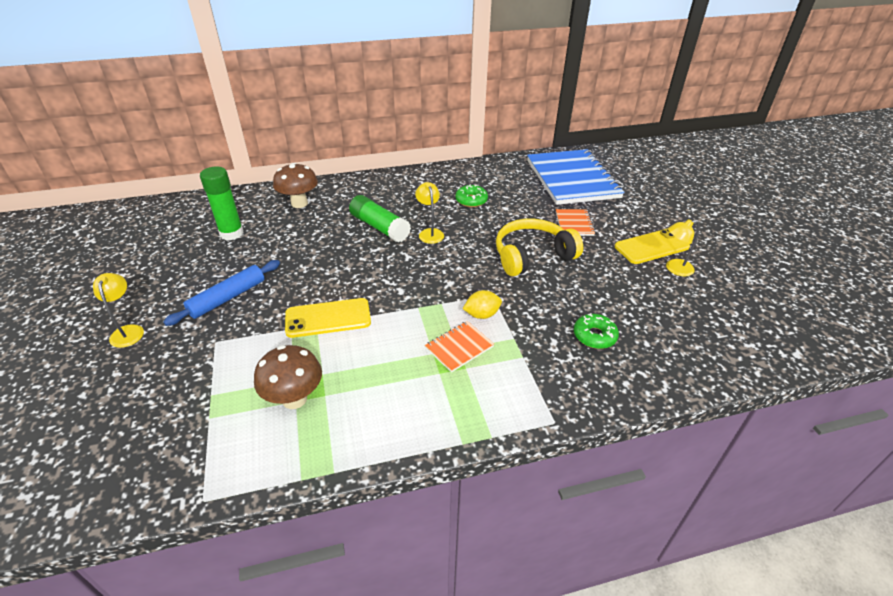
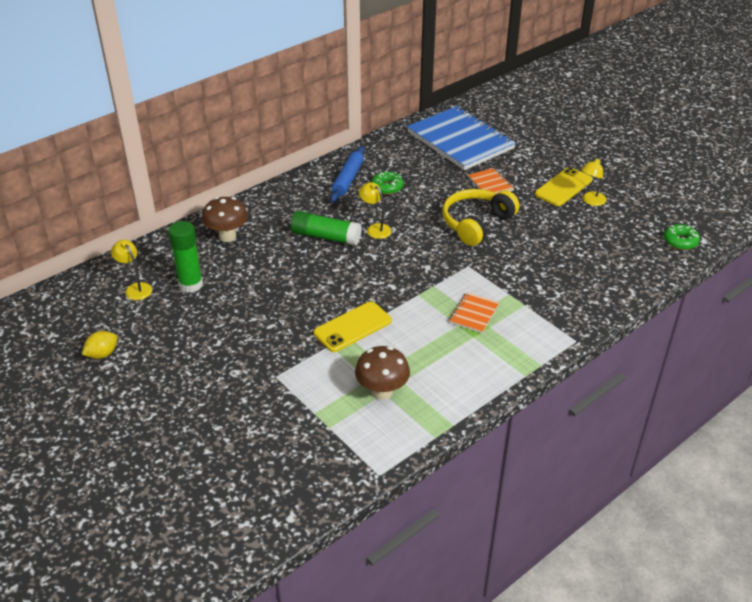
camera: 25 degrees left, 0 degrees up
yellow lamp [93,273,144,348] -> yellow lamp moved to [111,240,152,300]
blue rolling pin [163,260,280,326] -> blue rolling pin moved to [330,146,365,203]
yellow lemon [463,290,502,319] -> yellow lemon moved to [82,331,117,359]
green donut [574,313,619,349] -> green donut moved to [664,224,700,250]

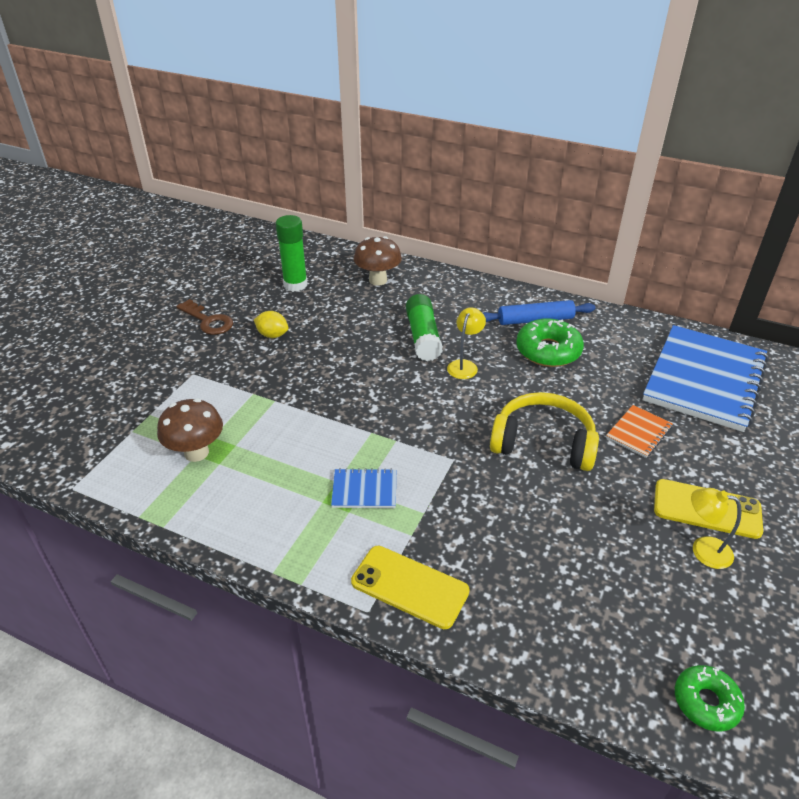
camera: 65 degrees right, 0 degrees up
yellow lemon [82,331,117,359] -> yellow lemon moved to [254,311,289,338]
yellow lamp [111,240,152,300] -> none
yellow phone [314,302,392,352] -> yellow phone moved to [351,546,470,629]
green donut [371,171,404,195] -> green donut [516,318,584,367], size x1.59
orange notebook [449,292,499,333] -> blue notebook [331,468,396,508]
none -> brown key [176,299,233,335]

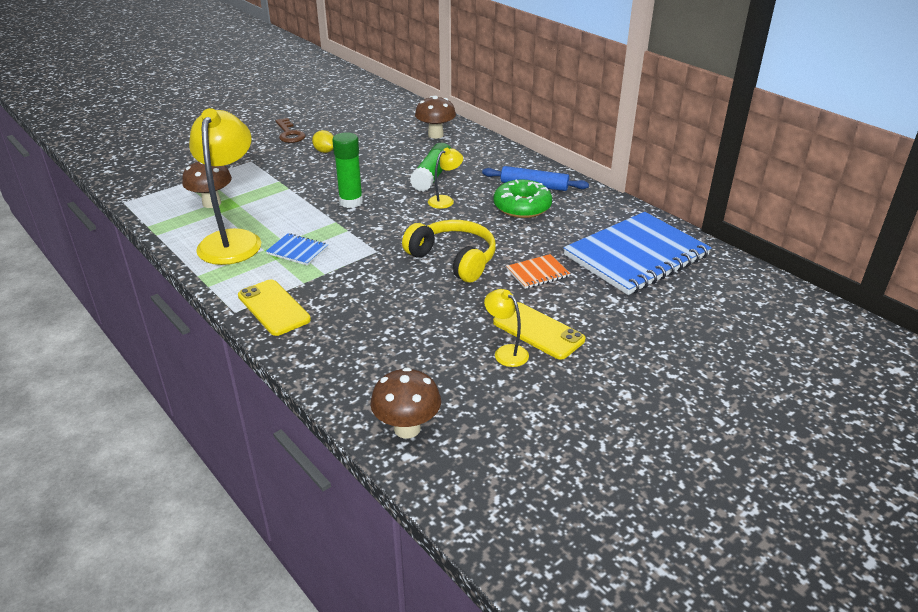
camera: 25 degrees right, 5 degrees down
green glue stick [276,215,308,292] -> green glue stick moved to [332,132,363,208]
green donut [675,665,745,732] -> brown mushroom [370,367,441,438]
none -> yellow lamp [189,108,261,265]

